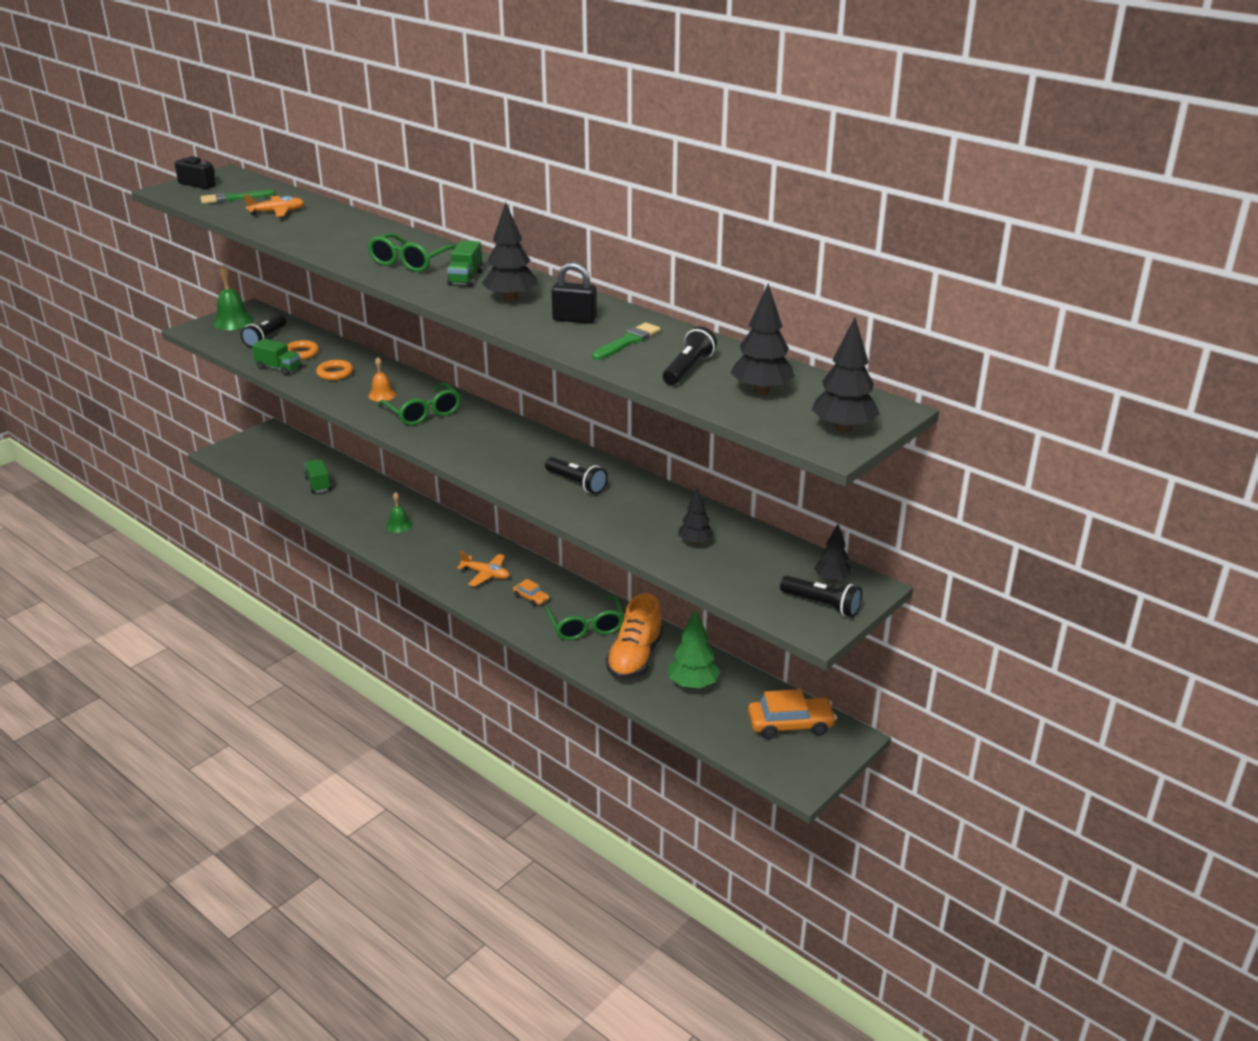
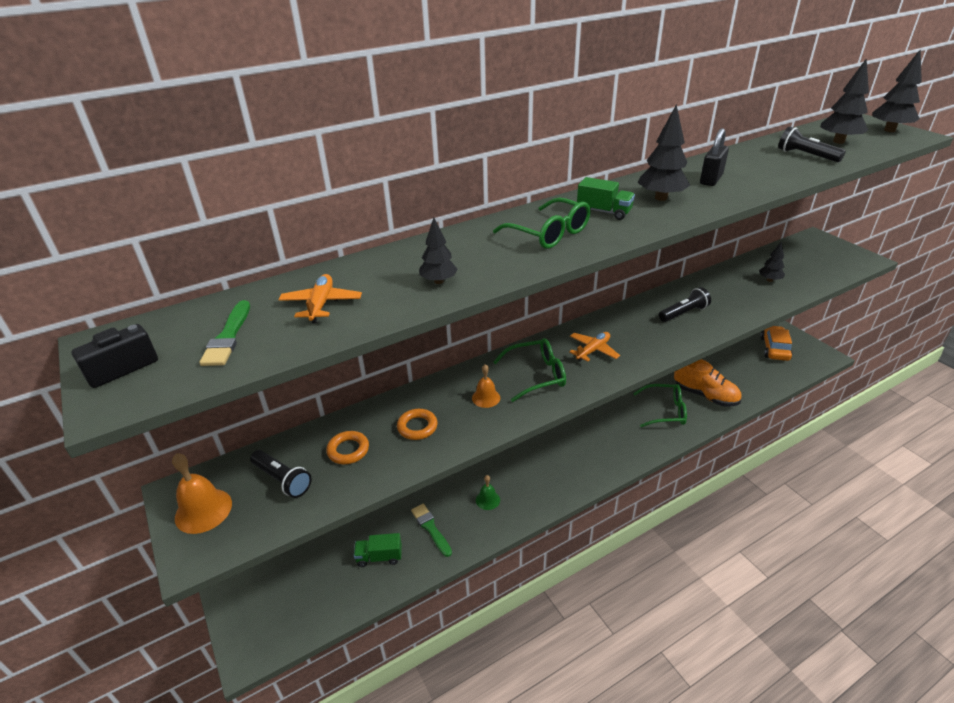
camera: 70 degrees left, 5 degrees up
green bell [213,265,254,330] -> orange bell [172,453,232,534]
green truck [252,339,301,376] -> none
orange plane [457,551,510,587] -> orange plane moved to [569,332,620,362]
orange car [513,579,549,607] -> none
green brush [592,323,660,360] -> green brush moved to [411,504,452,557]
green tree [668,609,720,689] -> none
black flashlight [780,576,862,617] -> none
black tree [814,524,851,582] -> black tree moved to [419,218,458,284]

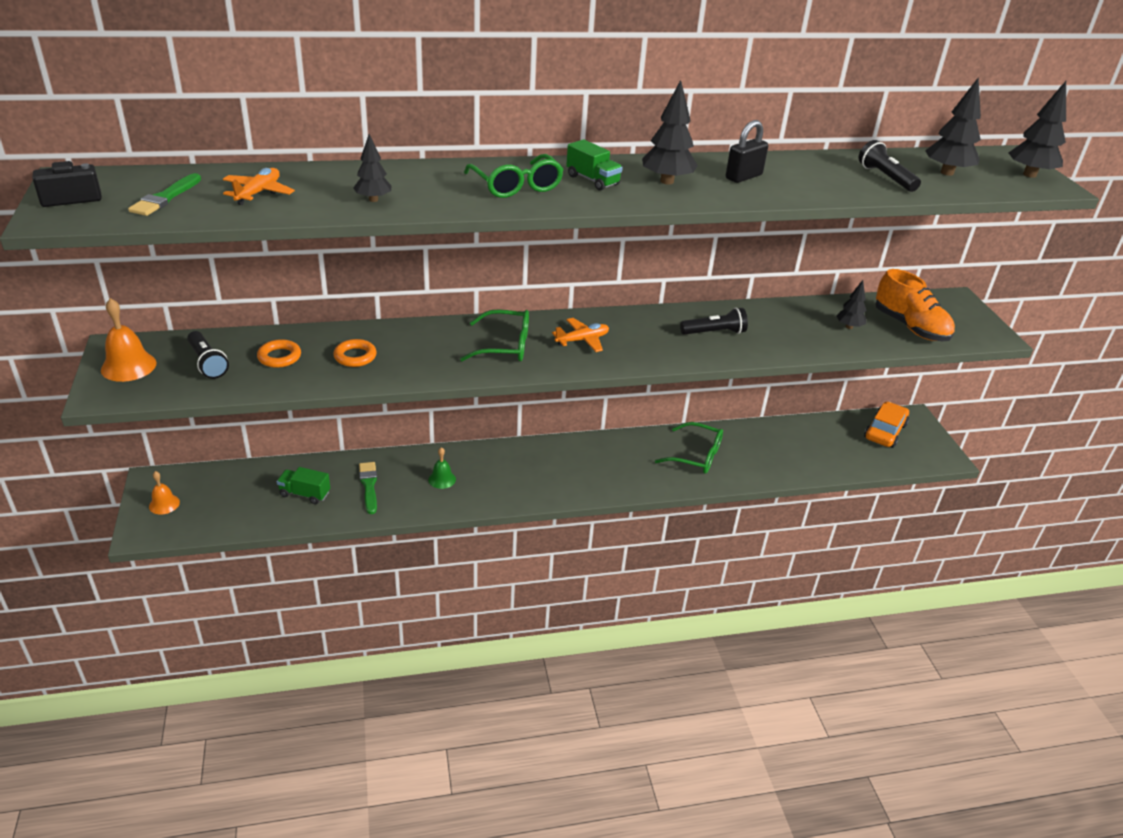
camera: 15 degrees right, 0 degrees up
orange bell [472,364,500,408] -> orange bell moved to [149,471,180,515]
orange shoe [674,359,741,407] -> orange shoe moved to [875,269,955,341]

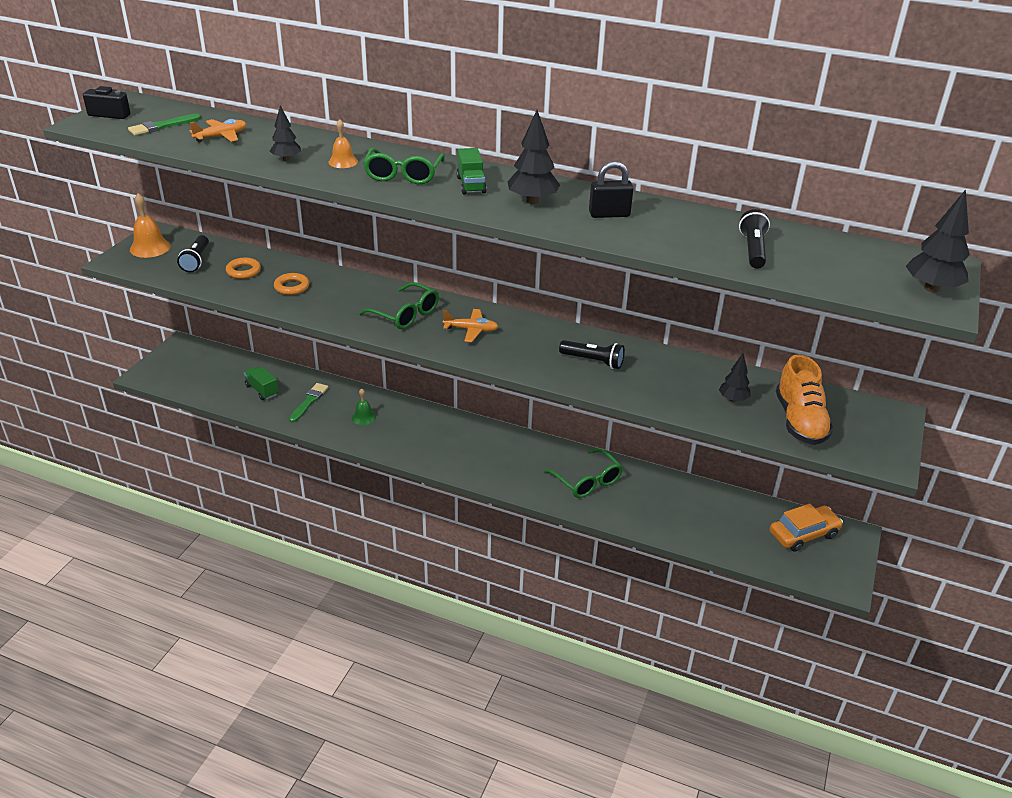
camera: 35 degrees right, 0 degrees up
orange bell [149,471,180,515] -> orange bell moved to [328,119,358,168]
black tree [925,77,981,176] -> none

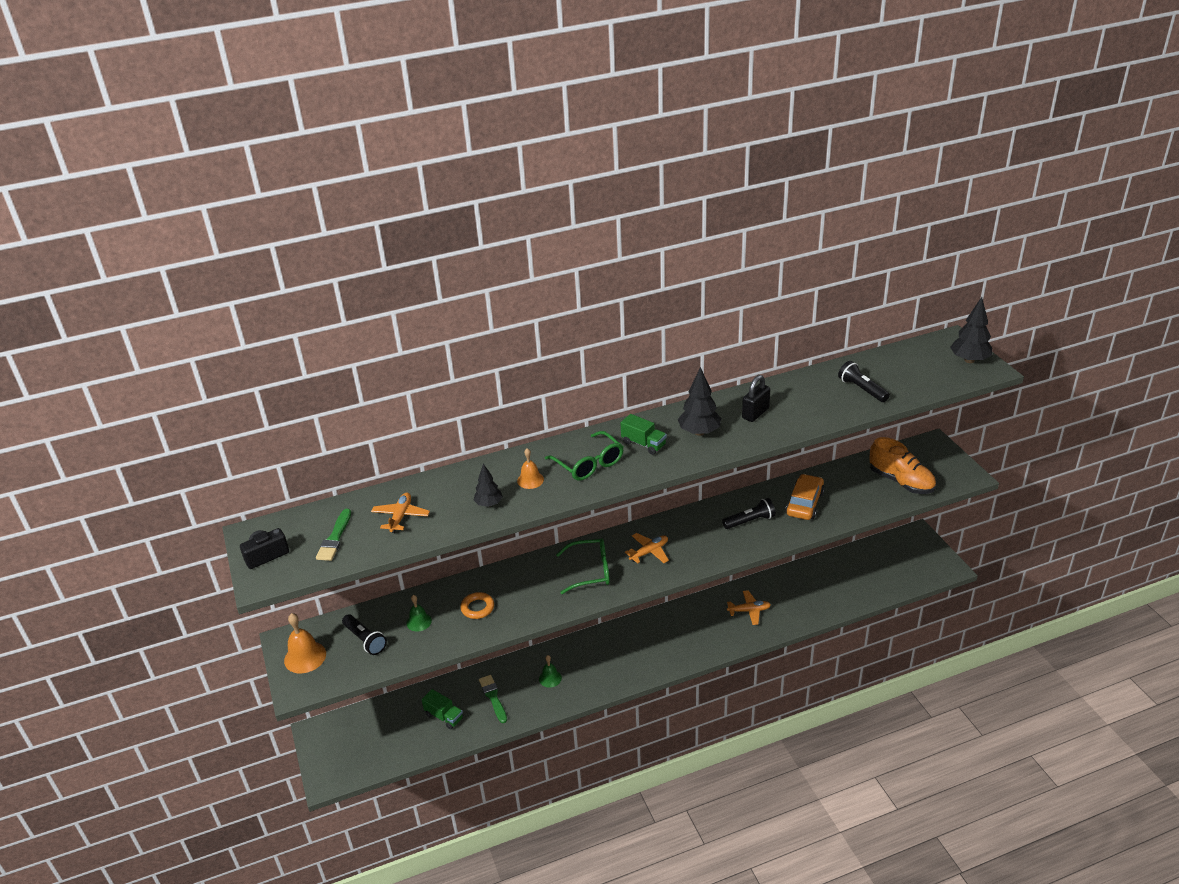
camera: 40 degrees left, 0 degrees up
orange ring [226,258,261,279] -> green bell [406,595,432,631]
green truck [244,366,279,400] -> green truck turned 150 degrees counterclockwise [421,689,463,729]
green glasses [544,449,623,498] -> orange plane [727,590,771,625]
black tree [719,354,751,402] -> none
orange car [770,504,843,552] -> orange car moved to [785,474,825,520]

